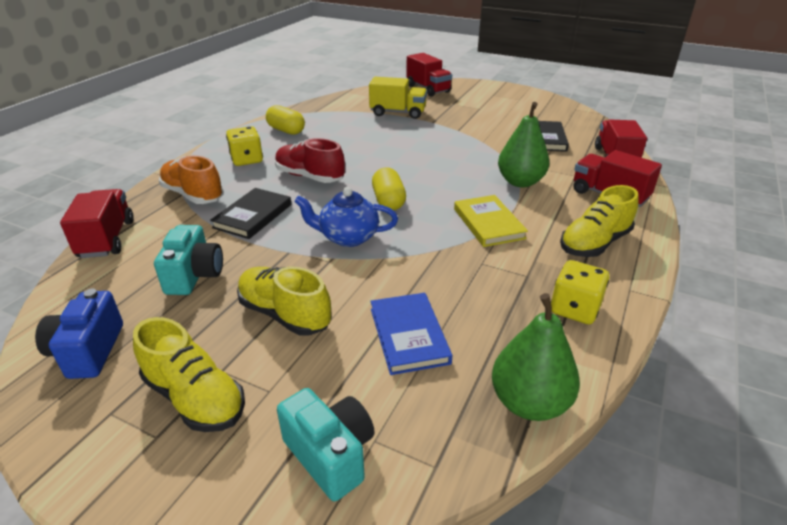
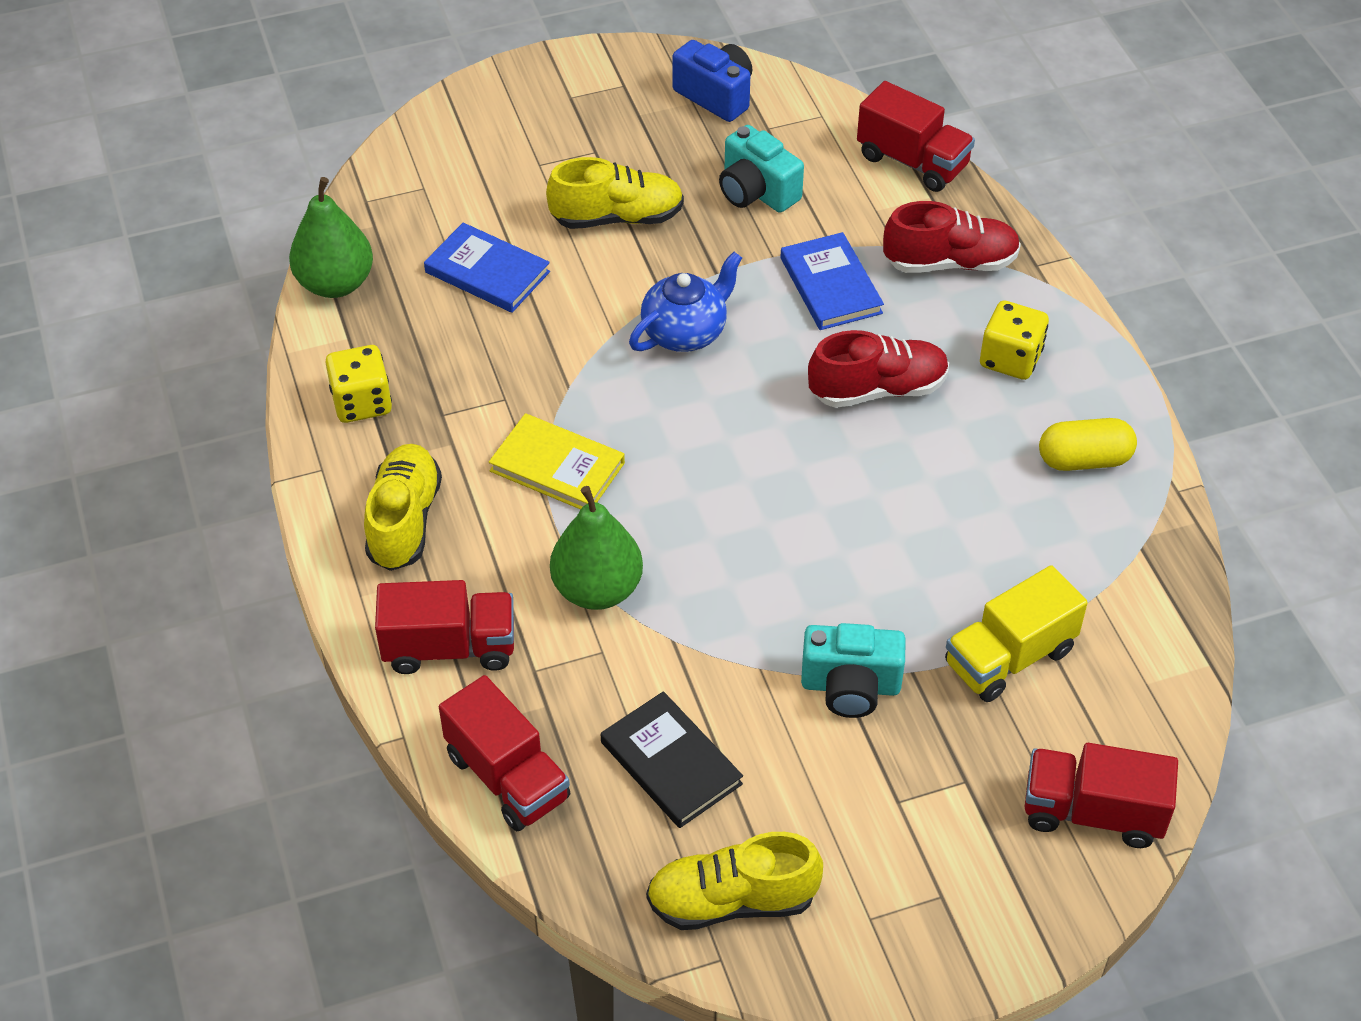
camera: 135 degrees right, 15 degrees up
yellow shoe [133,317,245,432] -> yellow shoe moved to [646,832,823,930]
orange shoe [159,156,224,204] -> red shoe [883,201,1021,273]
black book [210,188,291,239] -> blue book [780,232,884,330]
turquoise camera [277,388,375,501] -> turquoise camera moved to [801,623,906,718]
yellow capsule [372,167,406,211] -> none

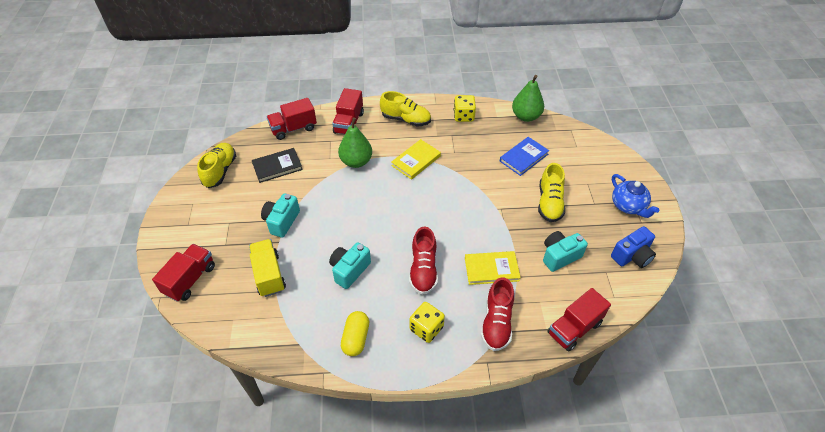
camera: 105 degrees right, 0 degrees up
blue teapot [629,252,742,352] -> blue teapot moved to [612,174,659,218]
blue book [780,232,884,330] -> yellow book [465,251,521,285]
none -> turquoise camera [329,243,371,289]

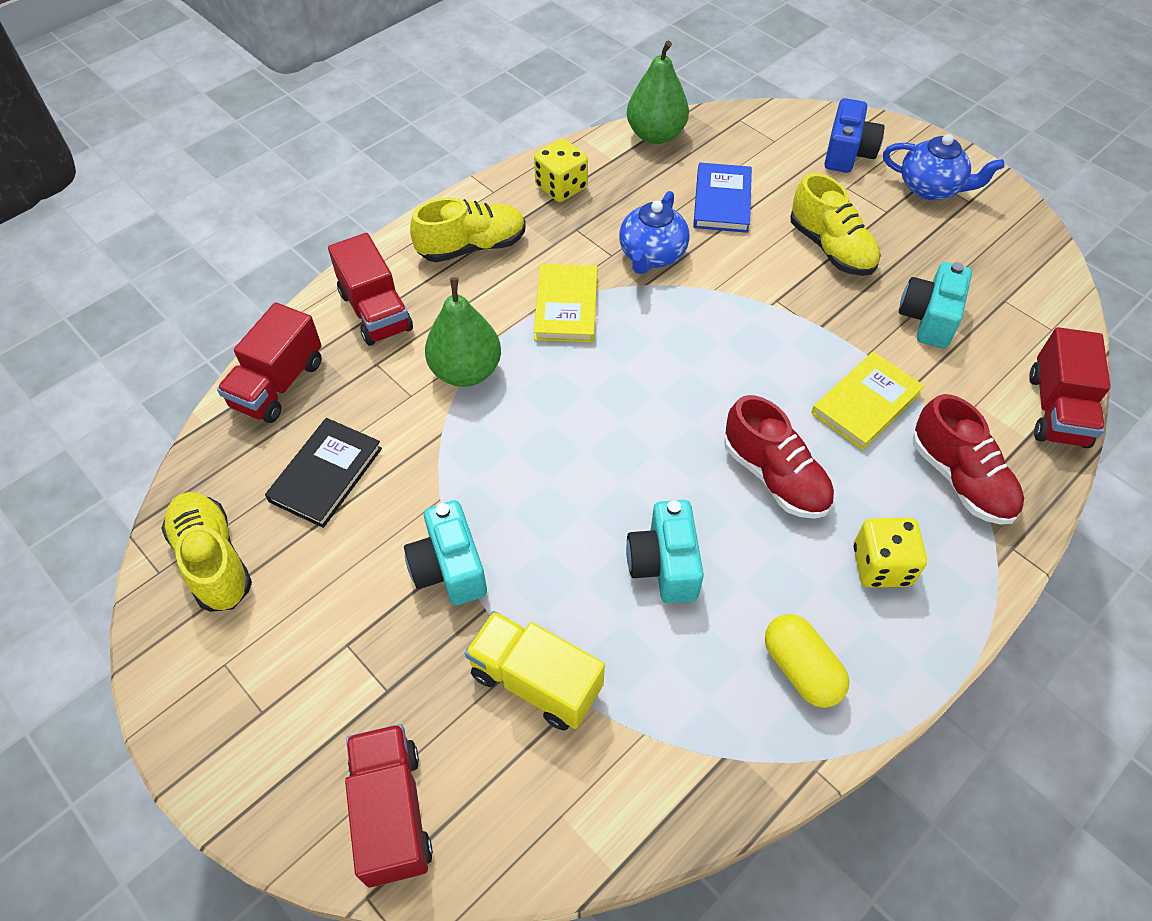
camera: 40 degrees left, 5 degrees up
blue camera [611,226,656,268] -> blue camera moved to [824,98,885,173]
none -> blue teapot [619,191,690,274]

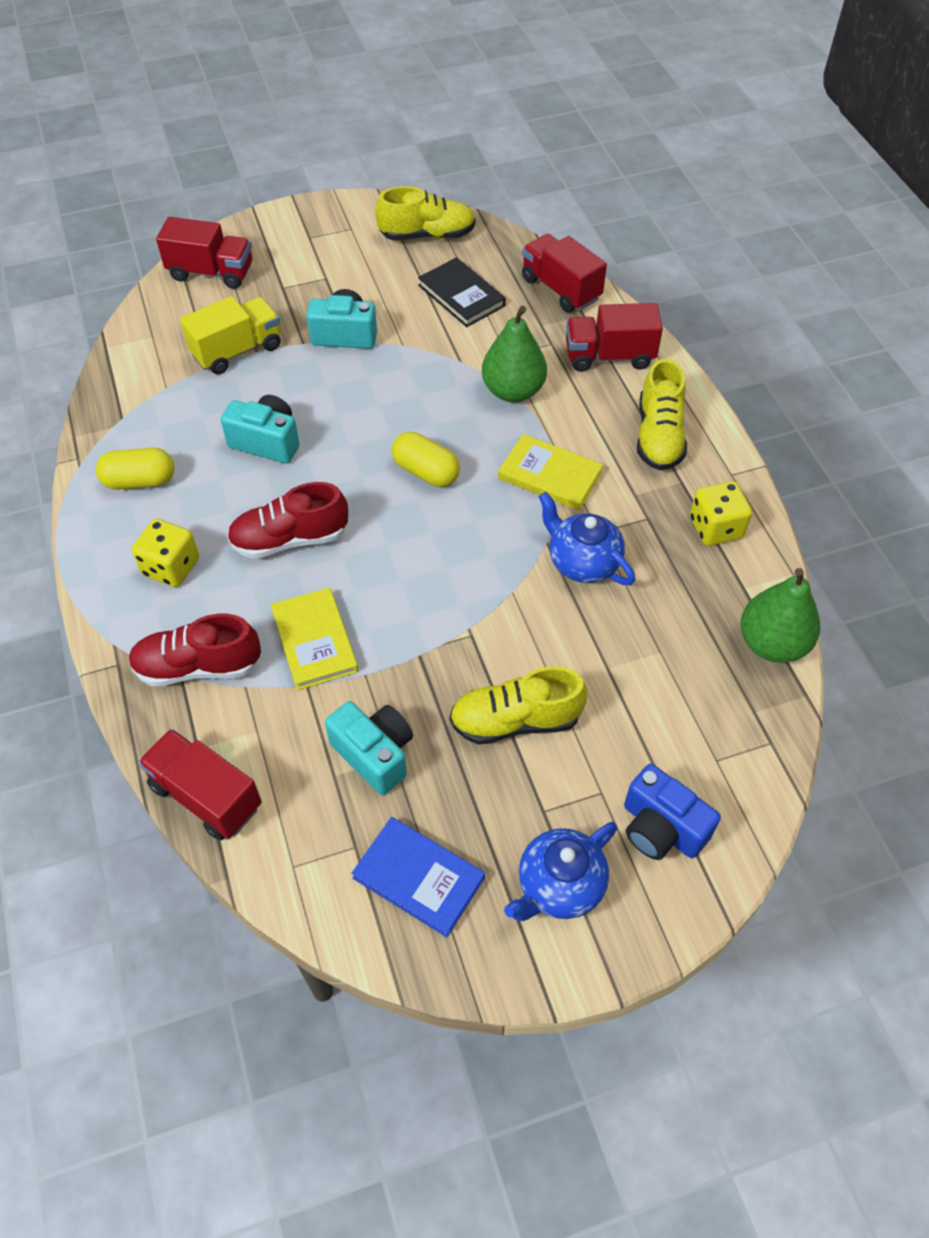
camera: 115 degrees right, 0 degrees up
blue book [693,163,752,233] -> blue book moved to [351,817,485,937]
none -> yellow capsule [392,432,460,487]

